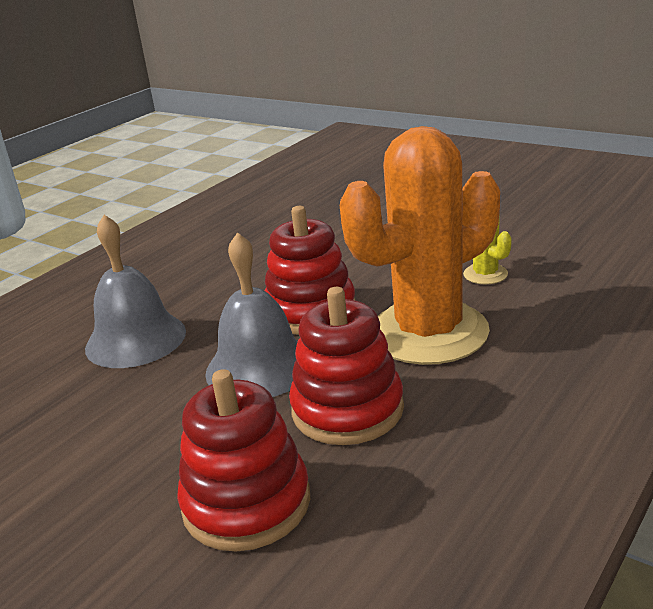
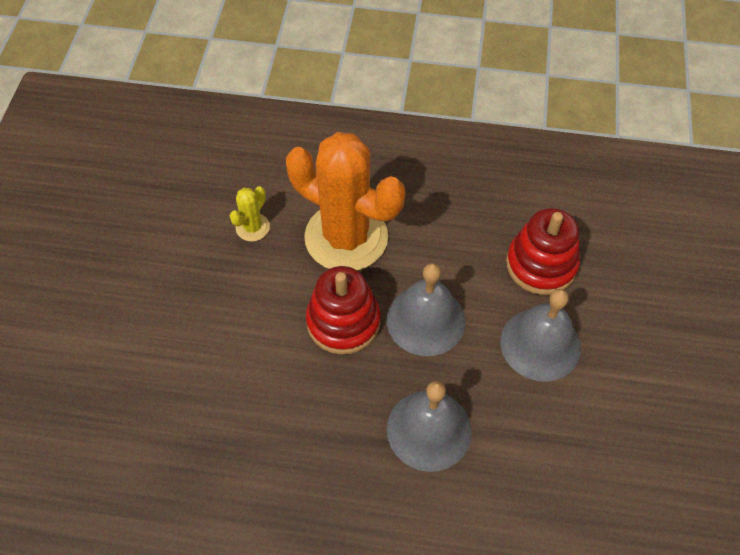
camera: 120 degrees left, 30 degrees up
red stacking toy [289,287,404,445] -> none
none -> grey bell [500,289,581,382]

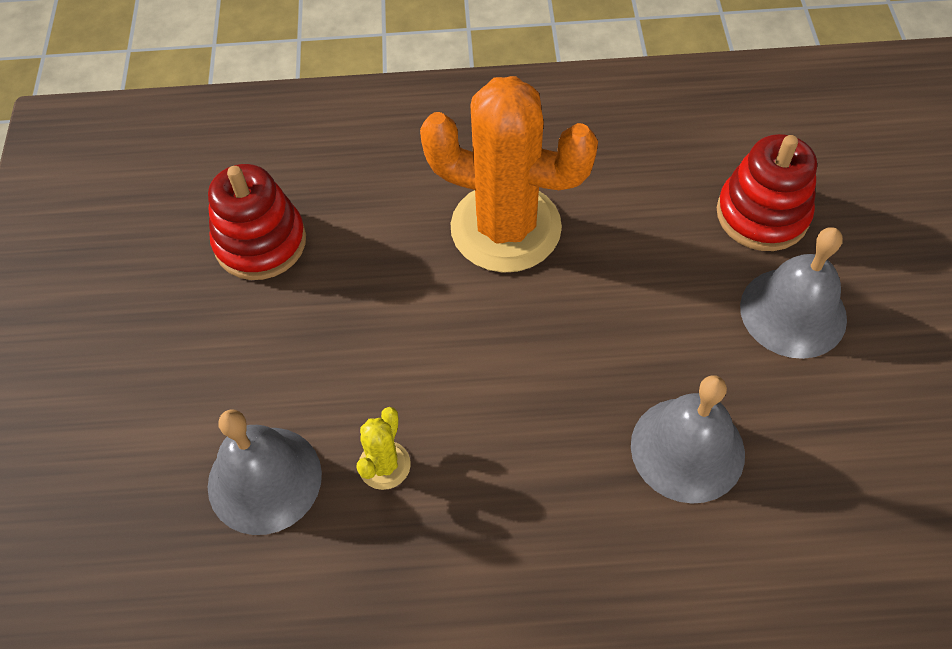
camera: 10 degrees left, 0 degrees up
yellow cactus [230,186,270,242] -> yellow cactus moved to [356,407,411,490]
red stacking toy [306,266,380,355] -> red stacking toy moved to [208,164,306,280]
grey bell [387,263,465,356] -> grey bell moved to [208,409,322,535]

